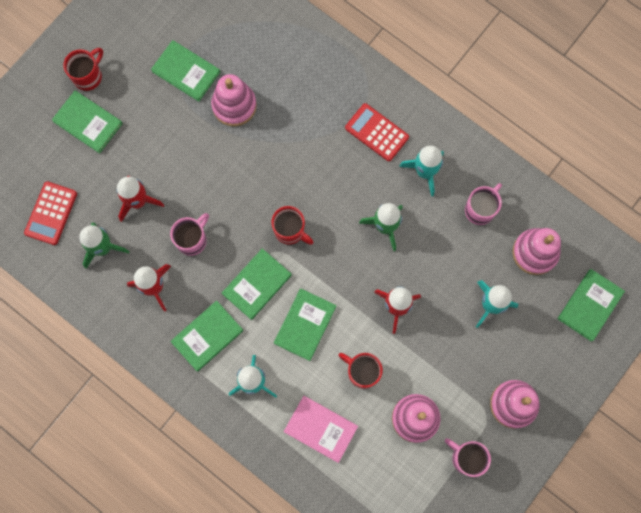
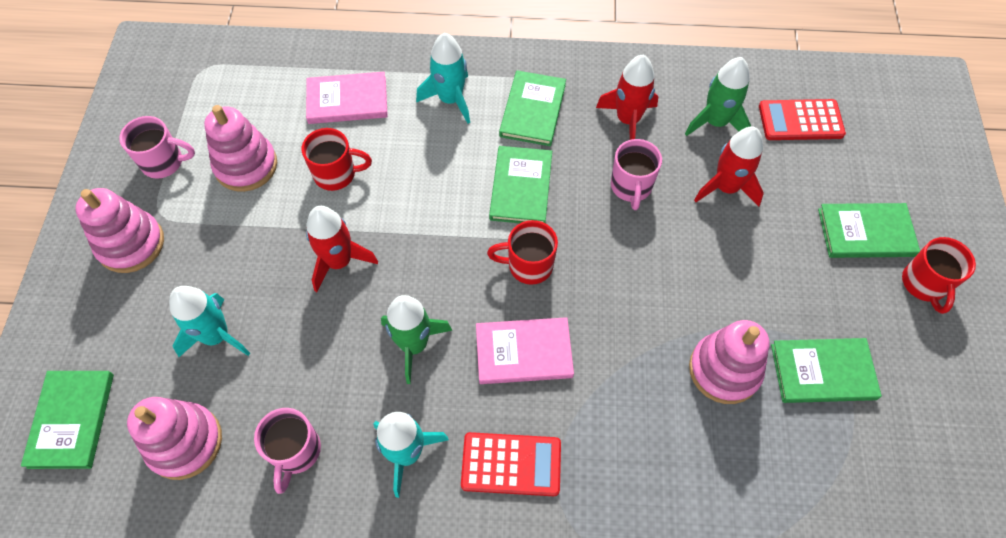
camera: 145 degrees right, 15 degrees down
red calculator [24,182,77,245] -> red calculator turned 75 degrees counterclockwise [759,99,846,140]
green book [274,289,336,361] -> none
none -> pink book [476,317,574,384]

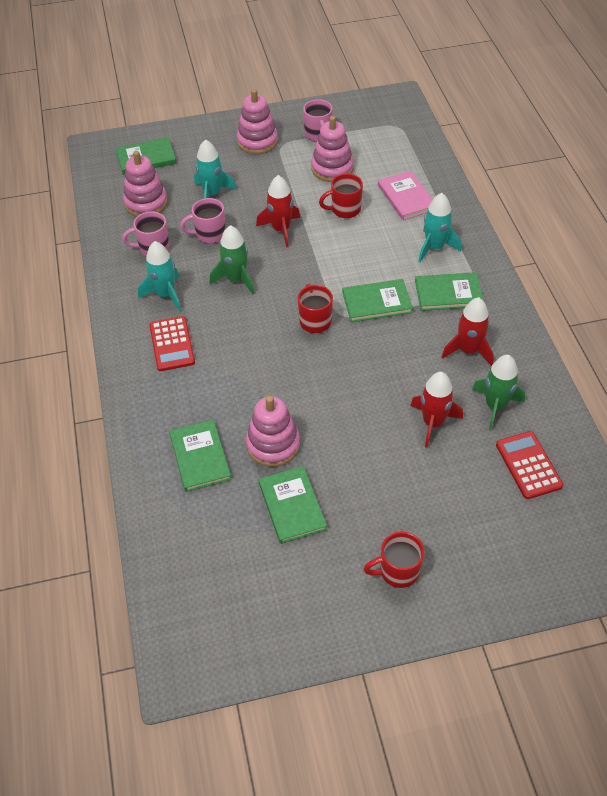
camera: 75 degrees right, 10 degrees down
red mug [302,128,372,191] -> red mug turned 90 degrees clockwise [319,174,363,218]
pink book [476,317,574,384] -> none
pink mug [611,139,662,210] -> pink mug moved to [180,198,226,243]
green book [818,203,920,258] -> green book moved to [169,420,231,492]

